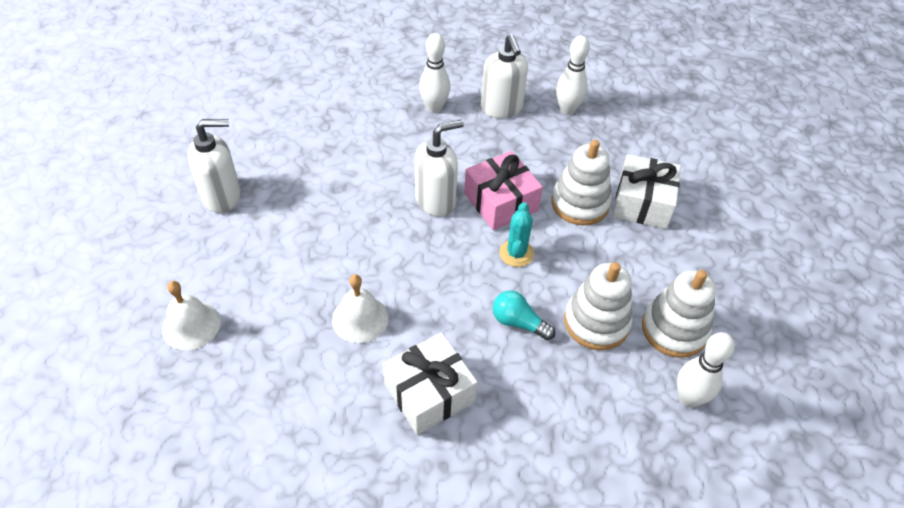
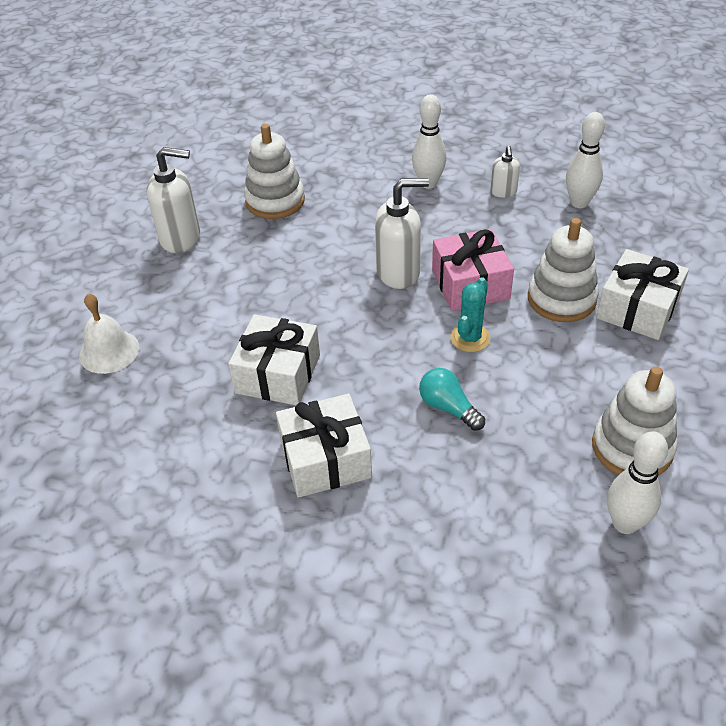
camera: 20 degrees right, 5 degrees down
white bell [332,274,388,343] -> white gift [228,314,320,405]
white soap dispenser [481,34,528,118] -> white soap dispenser [490,145,520,198], size x0.54
white stacking toy [564,262,633,350] -> white stacking toy moved to [244,124,305,219]

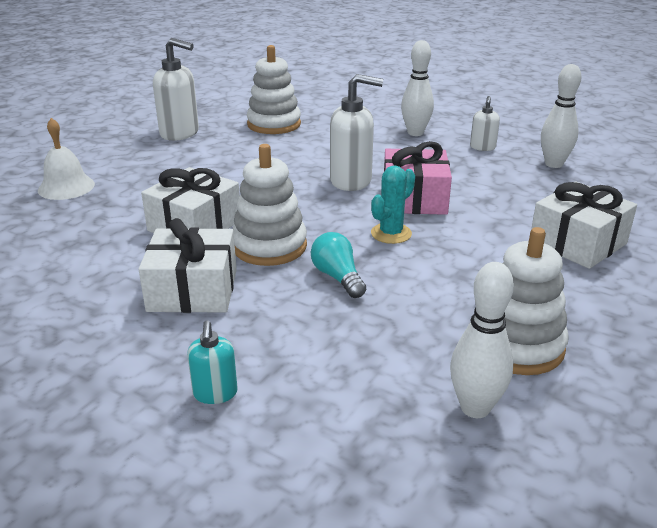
camera: 15 degrees right, 15 degrees down
white stacking toy [528,218,599,322] -> white stacking toy moved to [232,144,307,266]
none -> turquoise soap dispenser [187,320,238,404]

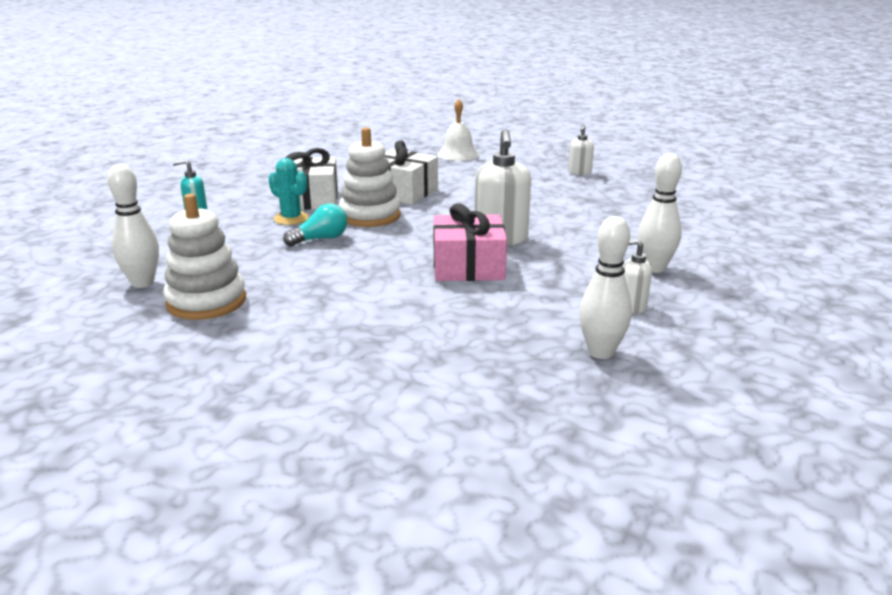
camera: 85 degrees right, 5 degrees down
white soap dispenser [153,38,199,141] -> white soap dispenser [568,124,594,175], size x0.54
white stacking toy [247,45,301,134] -> none
turquoise cactus [371,165,415,244] -> turquoise cactus moved to [269,158,309,225]
white gift [531,182,637,269] -> none

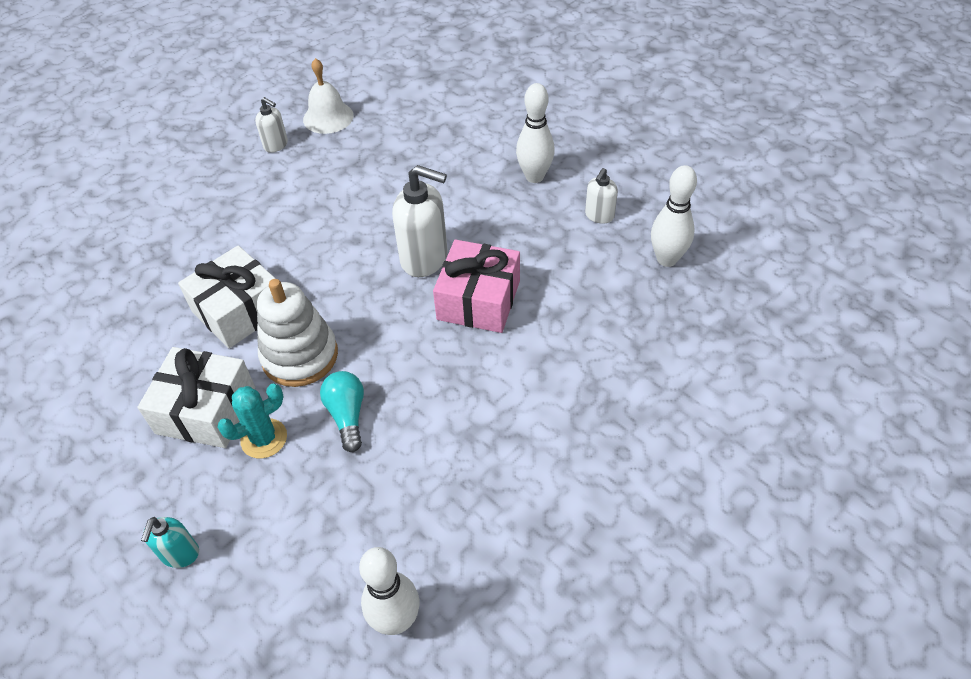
camera: 70 degrees left, 25 degrees up
white stacking toy [163,193,246,320] -> none
white bell [438,99,479,161] -> white bell moved to [303,58,354,134]

